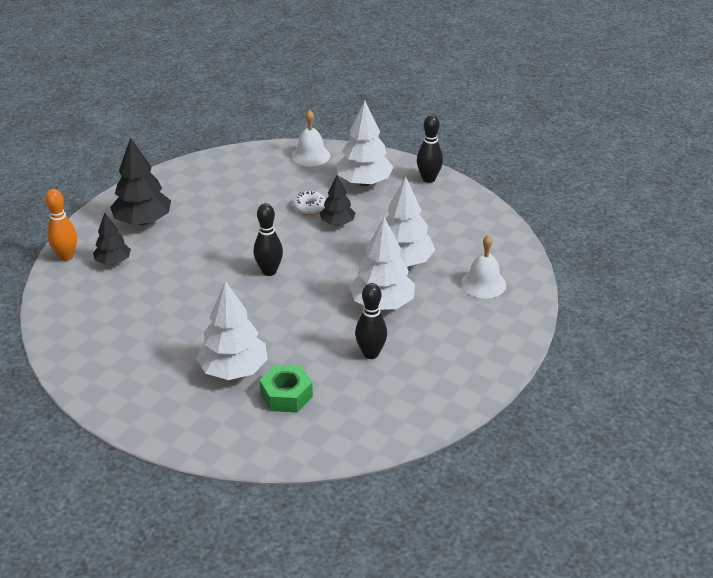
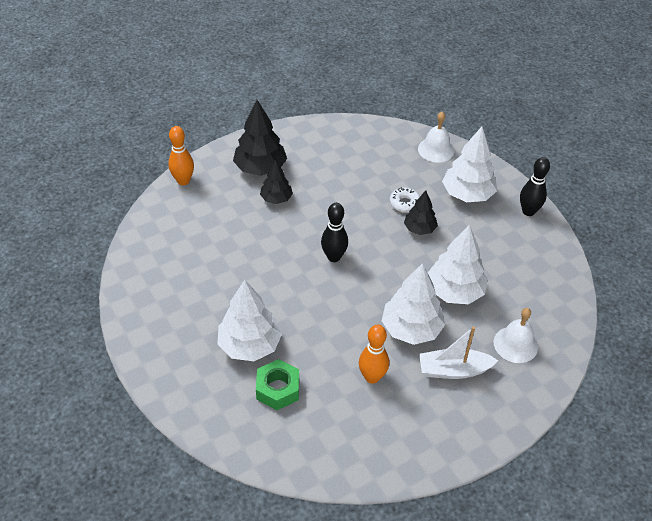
camera: 25 degrees right, 10 degrees up
black tree [93,213,131,265] -> black tree moved to [260,160,293,204]
black bowling pin [355,283,387,359] -> orange bowling pin [359,325,389,384]
none -> white boat [419,326,498,379]

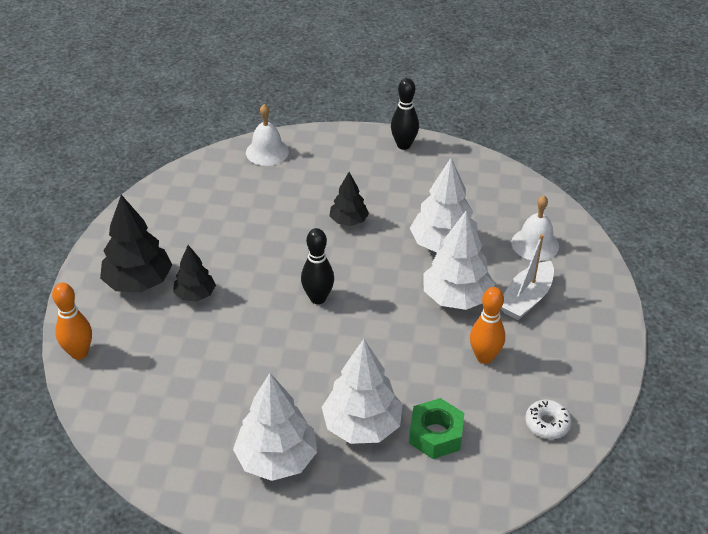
camera: 50 degrees left, 5 degrees down
white donut [389,187,420,213] -> white donut moved to [525,400,572,439]
white tree [442,127,497,202] -> white tree moved to [233,373,317,481]

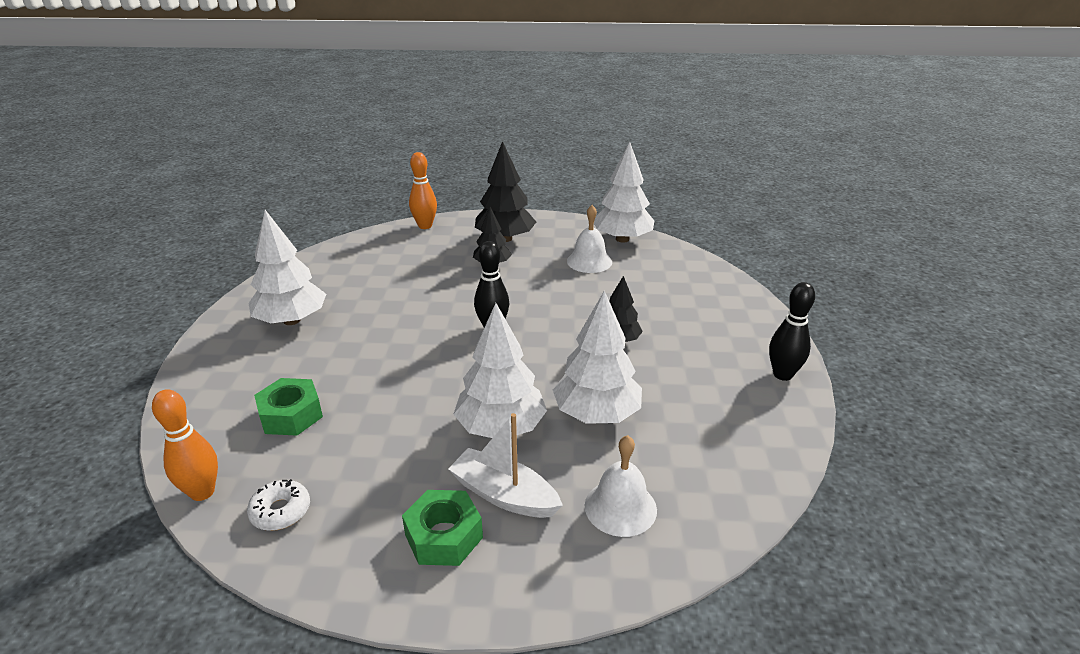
camera: 85 degrees right, 10 degrees down
white bell [246,104,289,166] -> white bell moved to [567,205,612,273]
white tree [322,339,402,444] -> white tree moved to [594,142,654,243]
orange bowling pin [470,287,505,364] -> orange bowling pin moved to [152,389,218,501]
none -> green nut [402,490,483,566]

